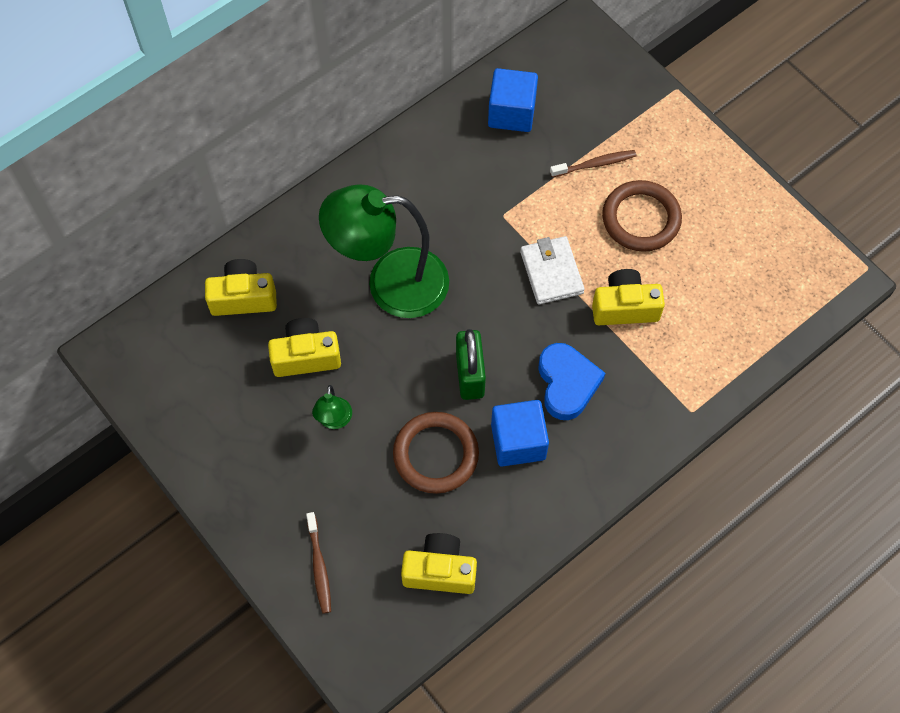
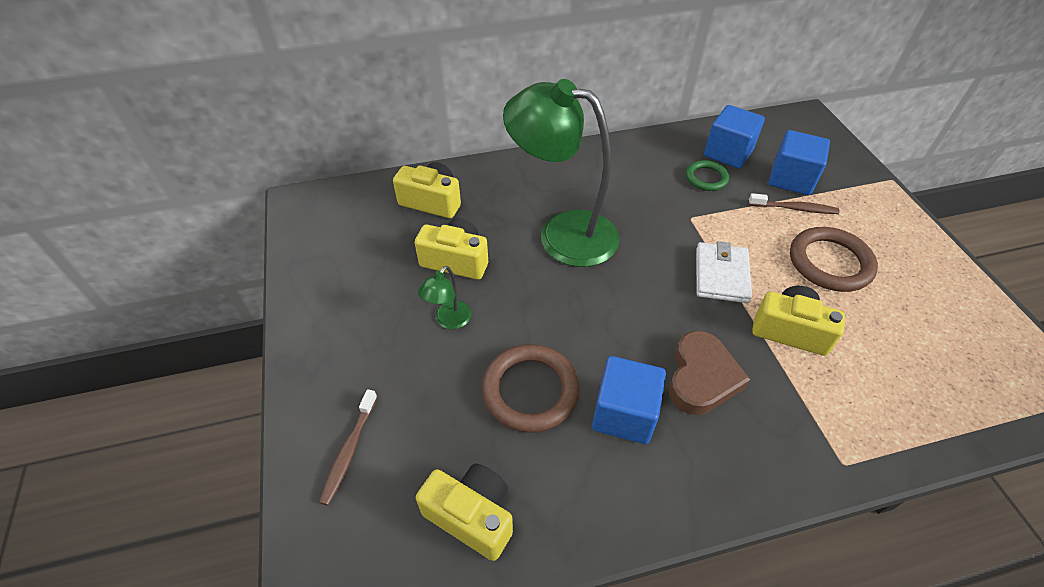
camera: 25 degrees right, 15 degrees down
green padlock [456,329,486,400] -> none
blue heart [538,343,605,420] -> brown heart [669,331,750,415]
none -> green ring [686,160,729,191]
none -> blue cube [769,130,830,195]

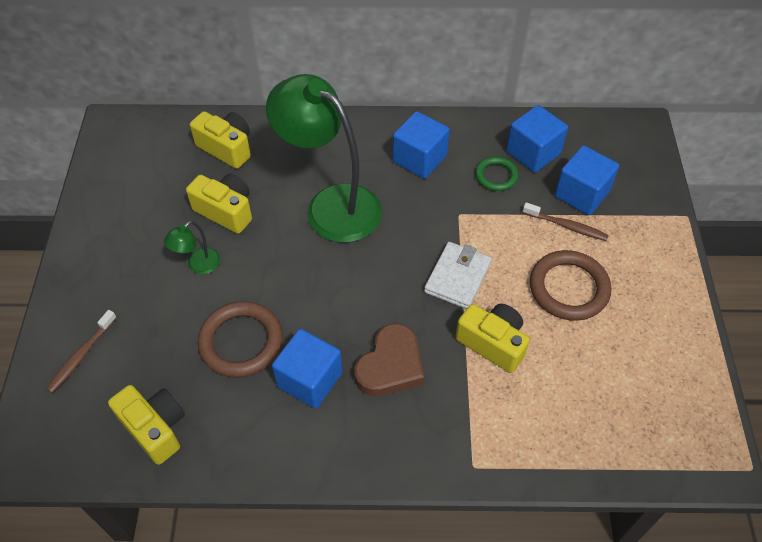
camera: 15 degrees right, 5 degrees up
none -> blue cube [392,111,450,179]

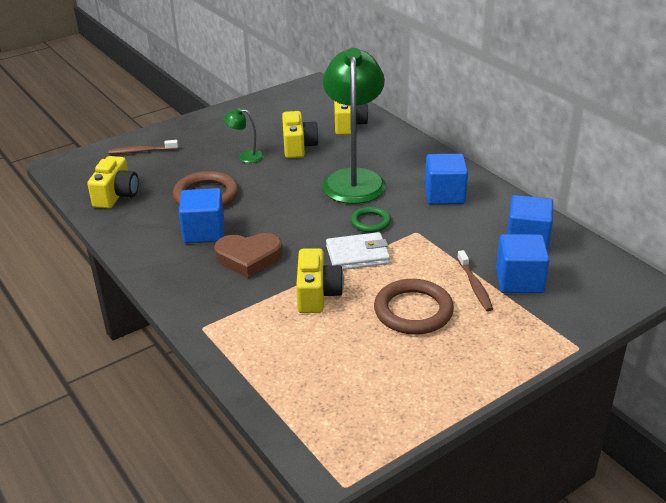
camera: 55 degrees right, 20 degrees down
green ring [475,157,519,191] -> green ring moved to [350,206,391,232]

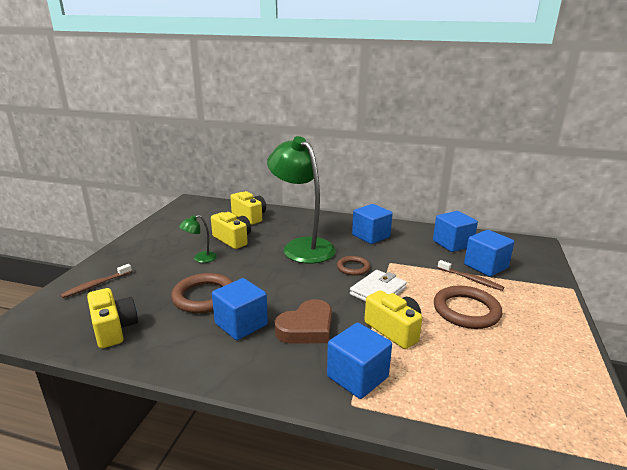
camera: 40 degrees left, 10 degrees down
green ring [350,206,391,232] -> brown ring [337,256,370,276]
none -> blue cube [327,322,392,399]

